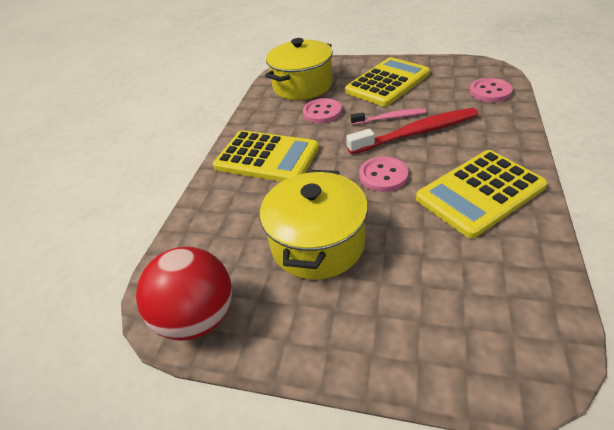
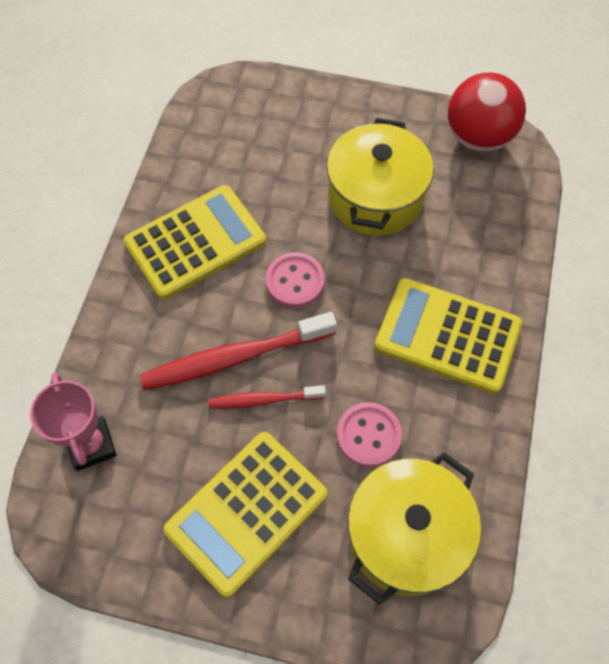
camera: 175 degrees right, 20 degrees up
pink toothbrush [350,108,426,125] -> red toothbrush [208,385,326,409]
pink button [469,78,513,102] -> pink trophy [30,372,117,471]

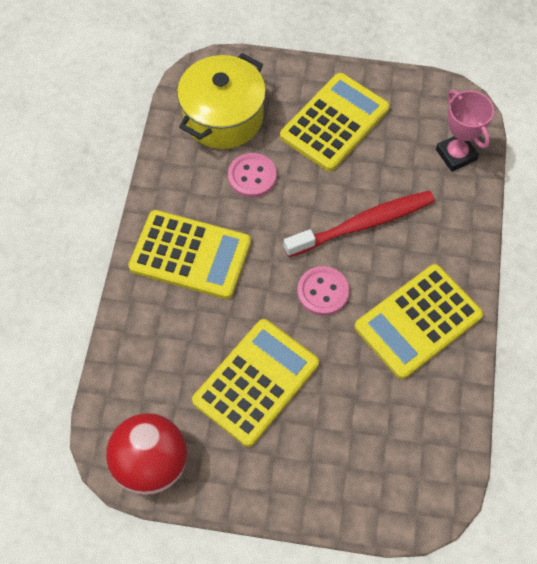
camera: 175 degrees right, 0 degrees up
red toothbrush [208,385,326,409] -> none
yellow pot [327,118,434,236] -> yellow calculator [192,319,319,447]

